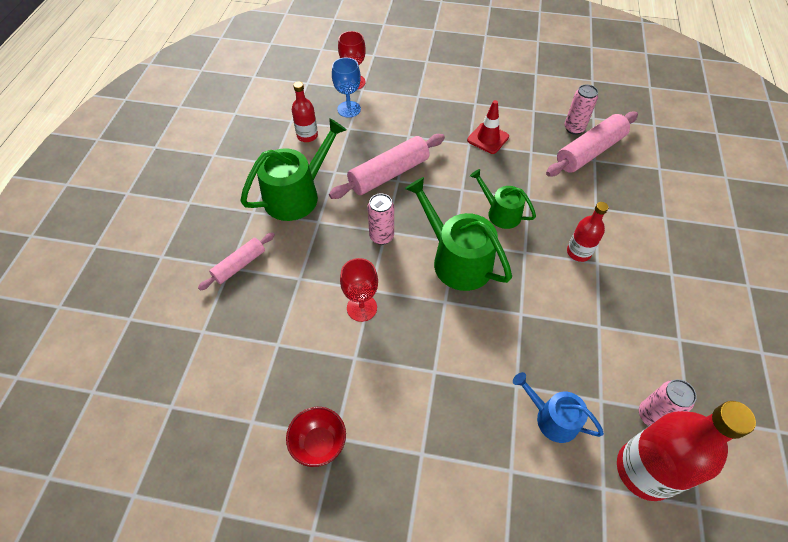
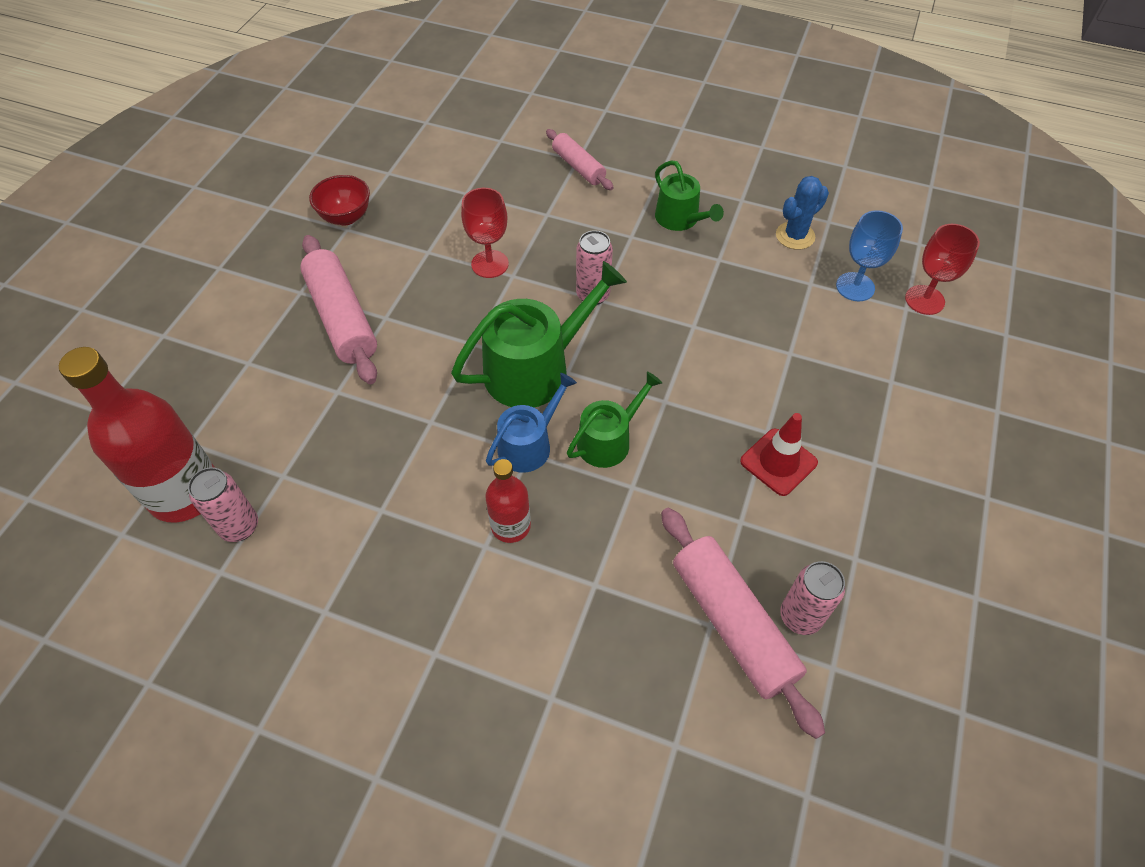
camera: 100 degrees right, 0 degrees up
green watering can [240,118,346,221] -> green watering can [655,160,724,231], size x0.60
red bottle [292,82,318,142] -> blue cactus [776,176,829,250]
pink rolling pin [329,134,445,199] -> pink rolling pin moved to [300,235,377,384]
blue watering can [513,372,604,443] -> blue watering can moved to [486,373,577,473]

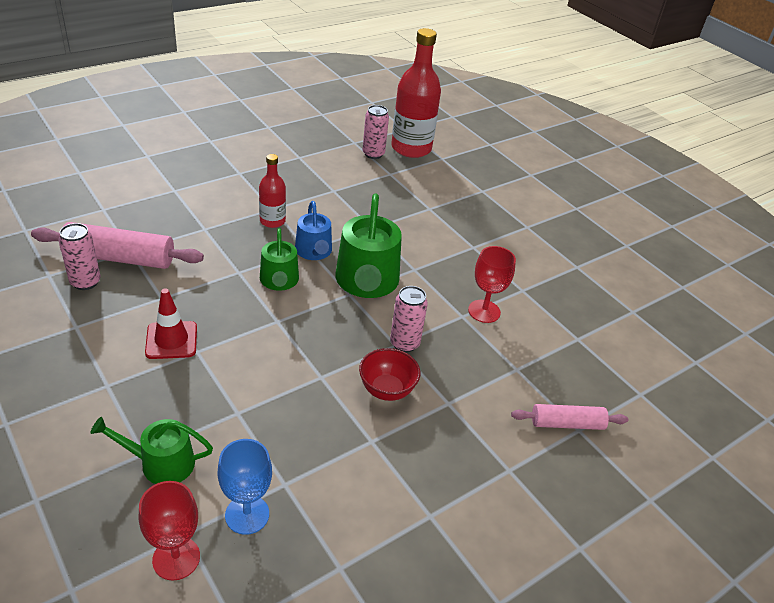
camera: 120 degrees right, 15 degrees down
pink rolling pin [300,235,377,384] -> none
red bowl [309,175,370,225] -> red bowl moved to [359,348,420,401]
green watering can [655,160,724,231] -> green watering can moved to [90,417,213,484]
blue cactus [776,176,829,250] -> none

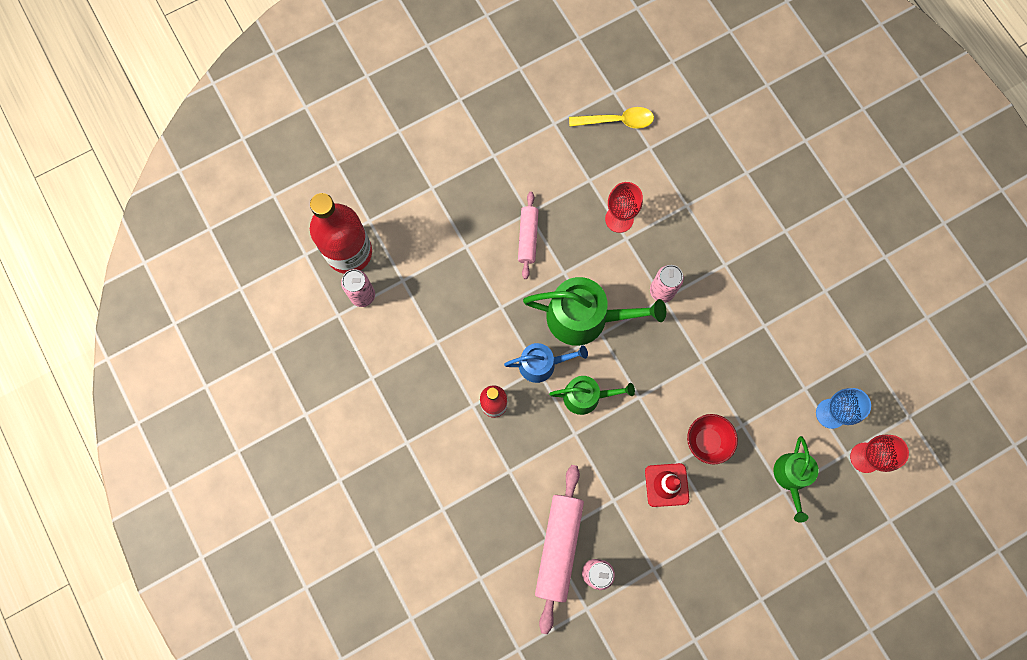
camera: 80 degrees left, 35 degrees up
red bowl [359,348,420,401] -> red bowl moved to [687,414,738,465]
pink rolling pin [511,404,628,430] -> pink rolling pin moved to [518,192,539,279]
none -> yellow spoon [569,107,654,129]

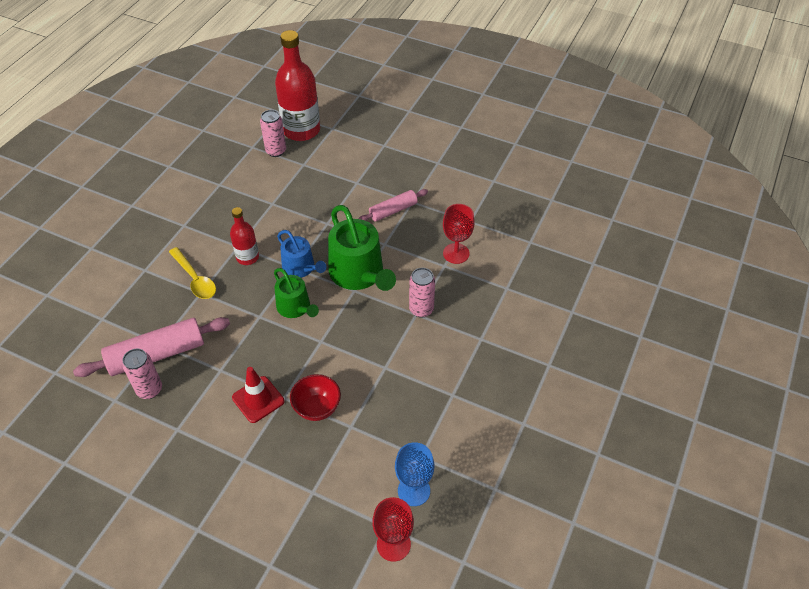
camera: 55 degrees right, 25 degrees down
yellow spoon [569,107,654,129] -> yellow spoon moved to [169,247,216,299]
green watering can [774,436,819,523] -> none

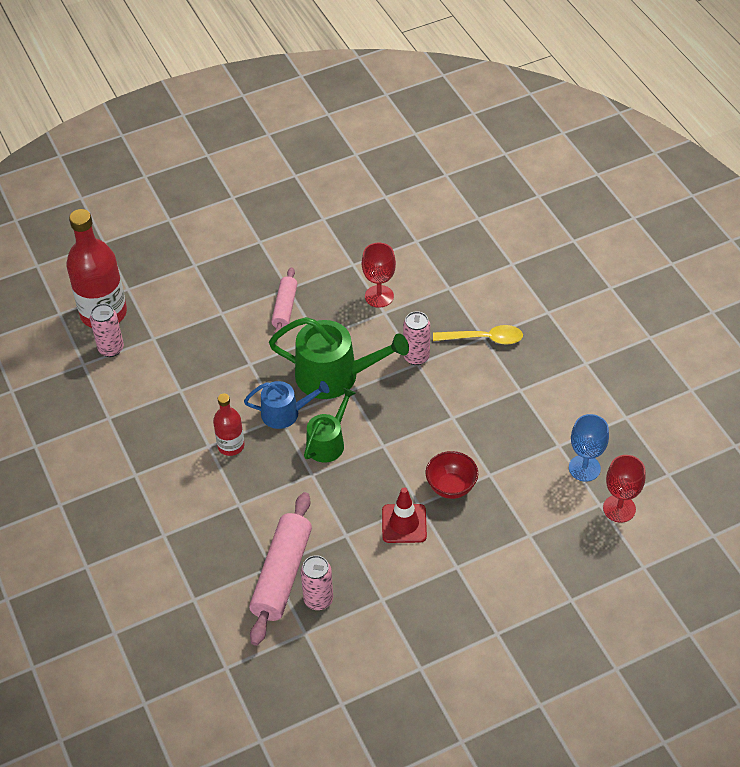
camera: 50 degrees left, 0 degrees up
yellow spoon [169,247,216,299] -> yellow spoon moved to [433,325,523,345]
green watering can [274,268,319,318] -> green watering can turned 60 degrees counterclockwise [304,388,356,462]

